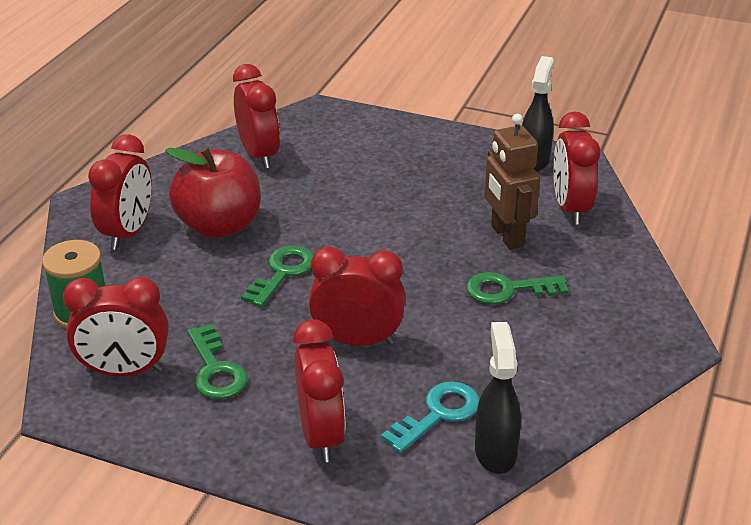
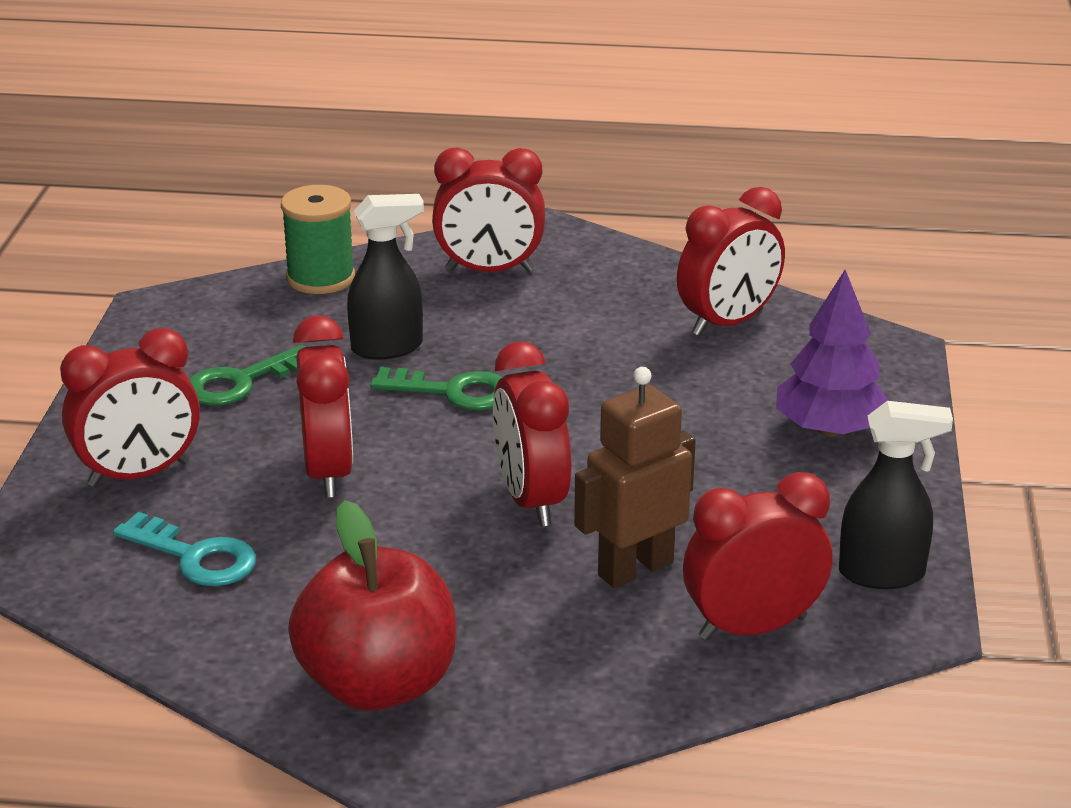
camera: 75 degrees right, 5 degrees down
red clock [63,277,169,376] -> red clock moved to [493,341,571,527]
red apple [165,146,261,238] -> red apple moved to [288,500,457,711]
green key [466,272,569,304] -> none
black spray bottle [475,322,521,474] -> black spray bottle moved to [347,194,424,360]
none -> purple tree [776,269,889,437]

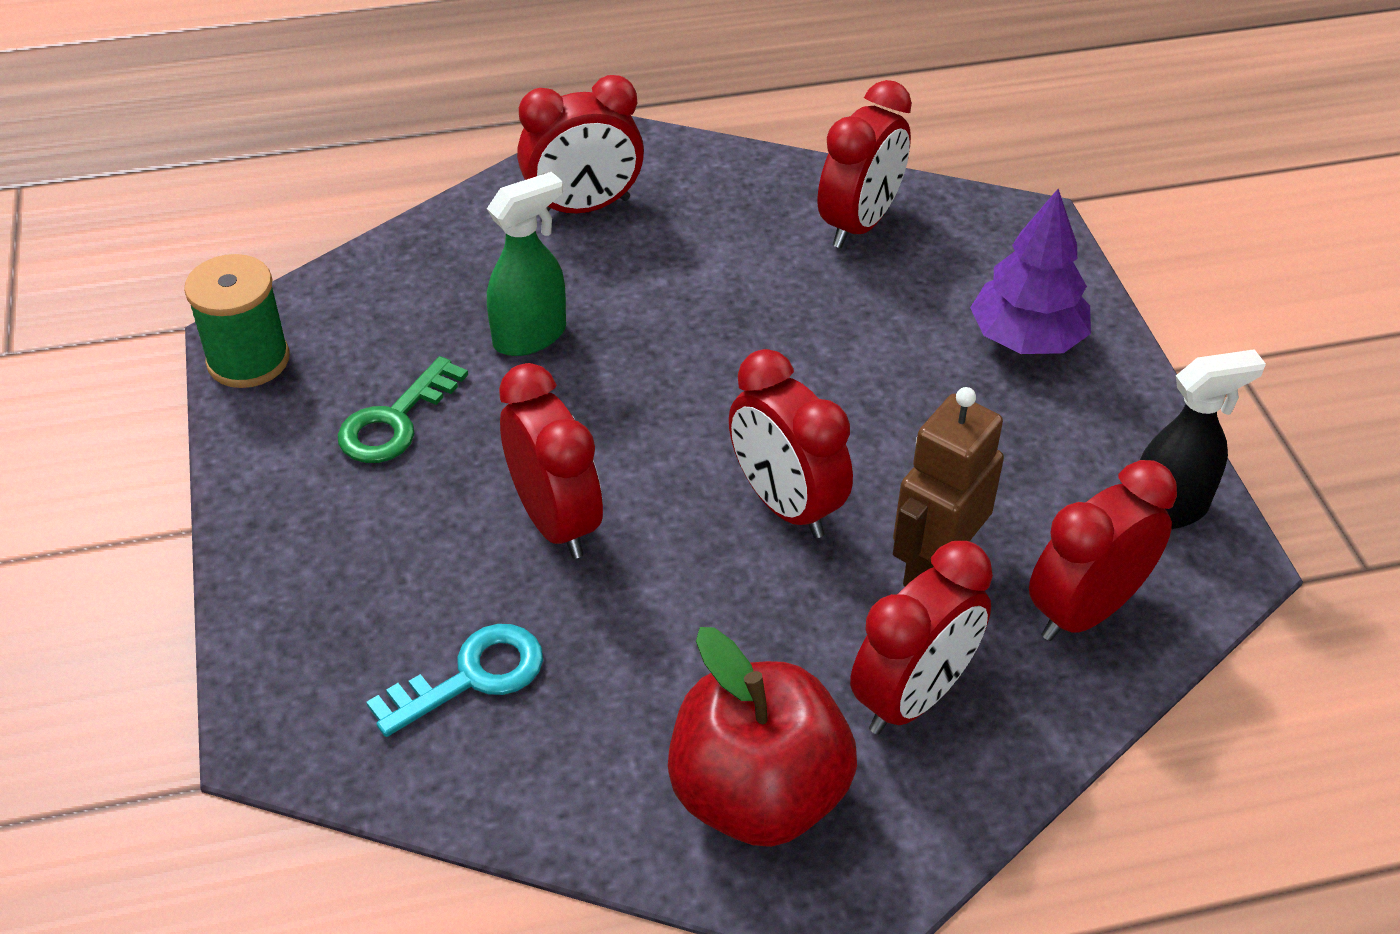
camera: 20 degrees left, 15 degrees up
red clock [60,328,200,487] -> red clock moved to [850,541,993,734]
turquoise key [113,512,256,586] -> turquoise key turned 45 degrees counterclockwise [366,624,543,737]
green spool [281,185,355,294] -> green spool moved to [184,254,290,388]
black spray bottle [347,194,424,360] -> green spray bottle [487,172,566,356]
green key [370,367,502,410] -> none

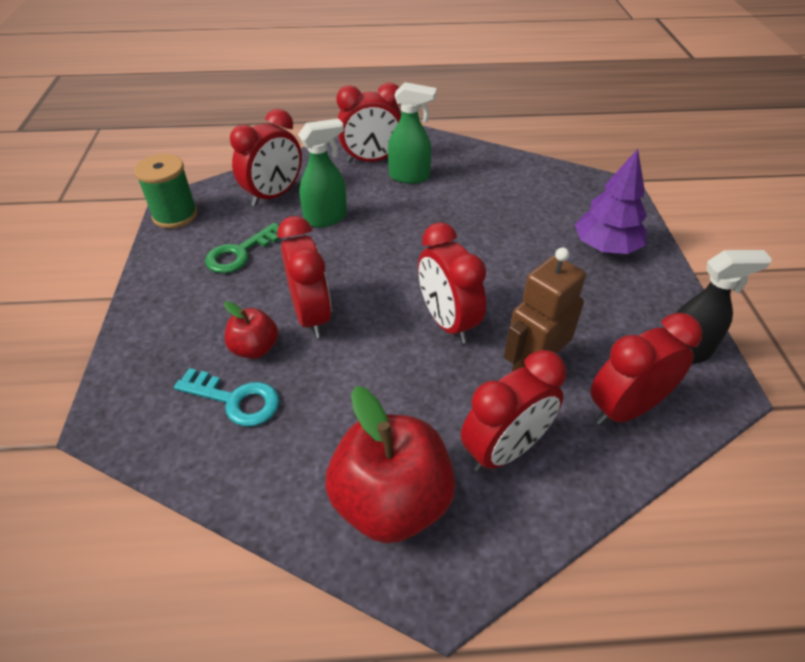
camera: 10 degrees right, 0 degrees up
turquoise key [366,624,543,737] -> turquoise key turned 45 degrees clockwise [174,368,280,427]
red clock [818,80,912,248] -> red clock moved to [230,109,302,207]
none -> red apple [224,301,278,359]
none -> green spray bottle [388,82,436,184]

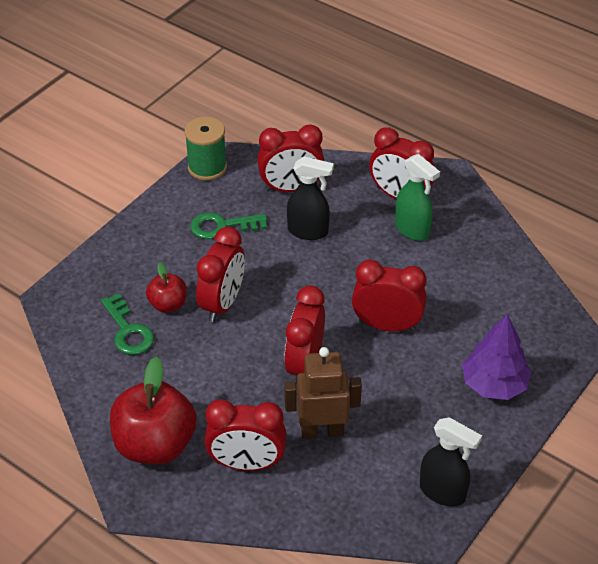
camera: 40 degrees right, 0 degrees up
turquoise key [174,368,280,427] -> green key [101,293,154,355]
green spray bottle [298,119,347,228] -> black spray bottle [287,156,334,240]
red clock [591,313,702,425] -> red clock moved to [352,260,427,331]

